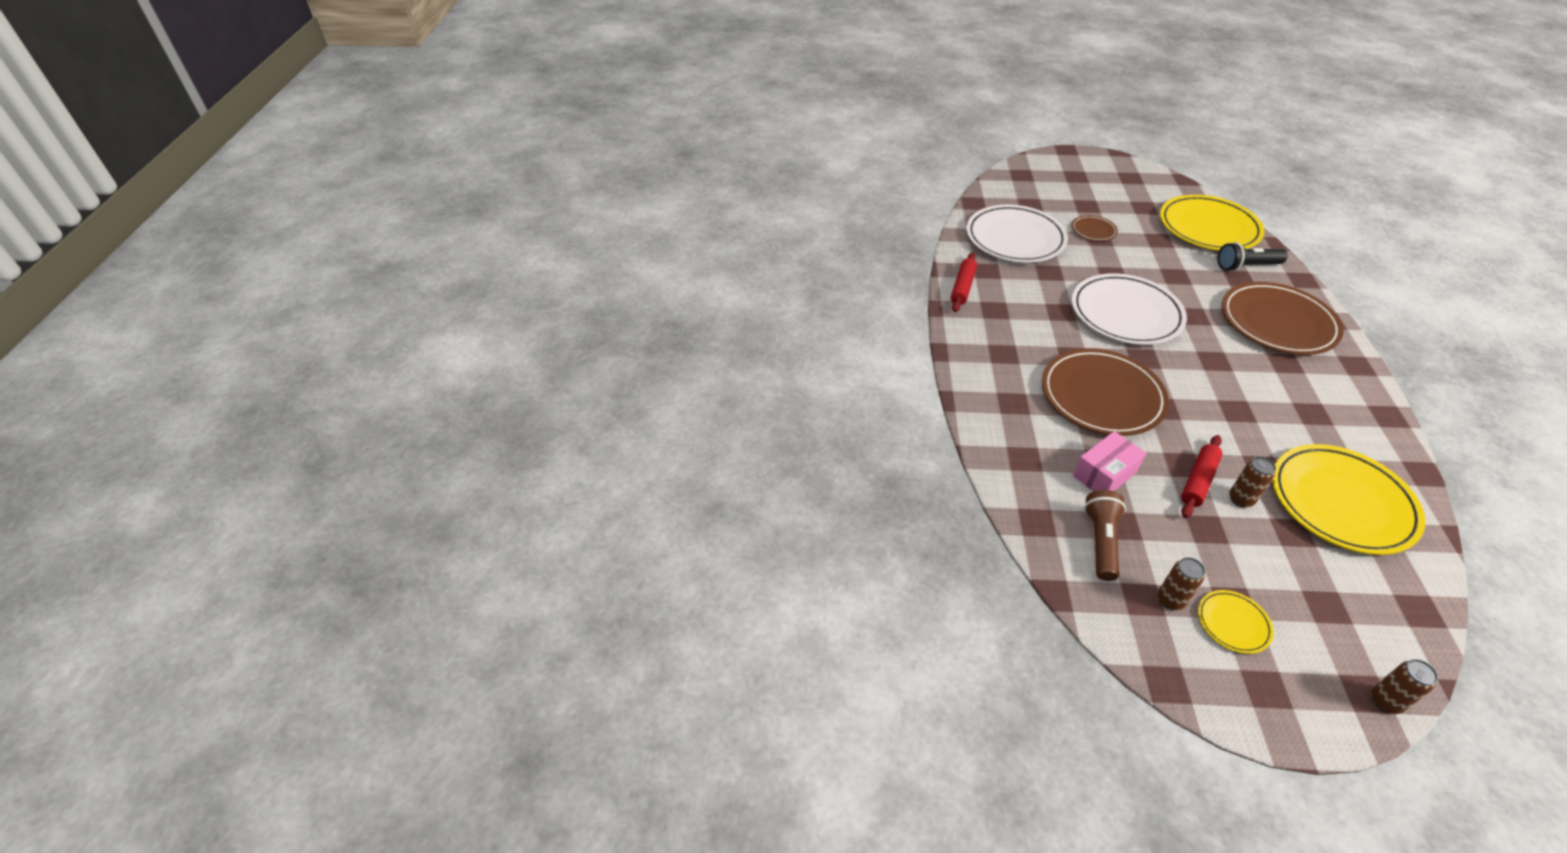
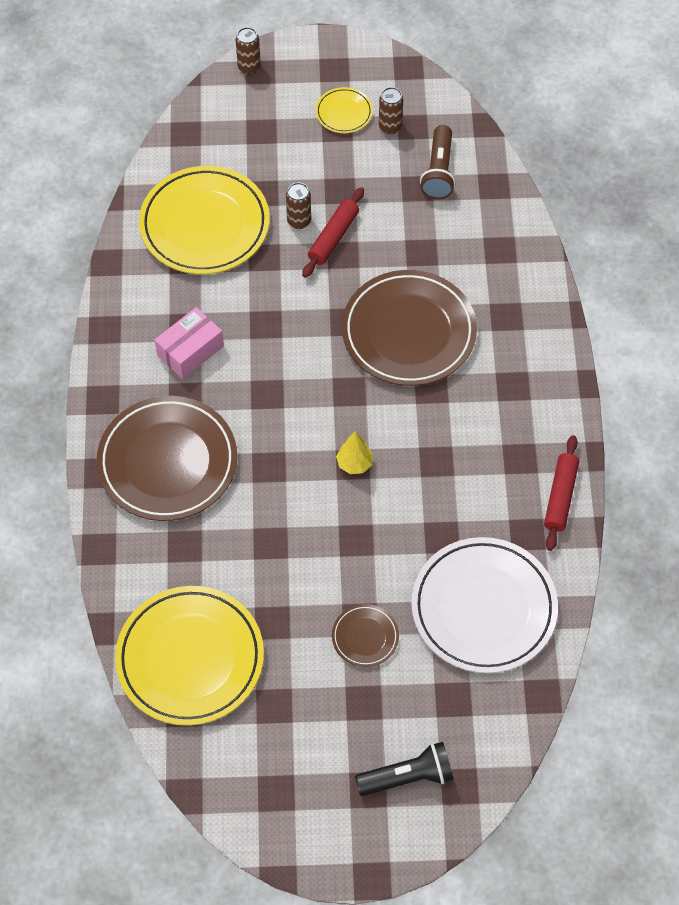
camera: 175 degrees right, 15 degrees up
white plate [1071,273,1187,345] -> yellow tree [336,431,373,474]
pink box [1073,431,1147,491] -> pink box moved to [155,307,224,379]
black flashlight [1218,242,1288,272] -> black flashlight moved to [355,742,453,796]

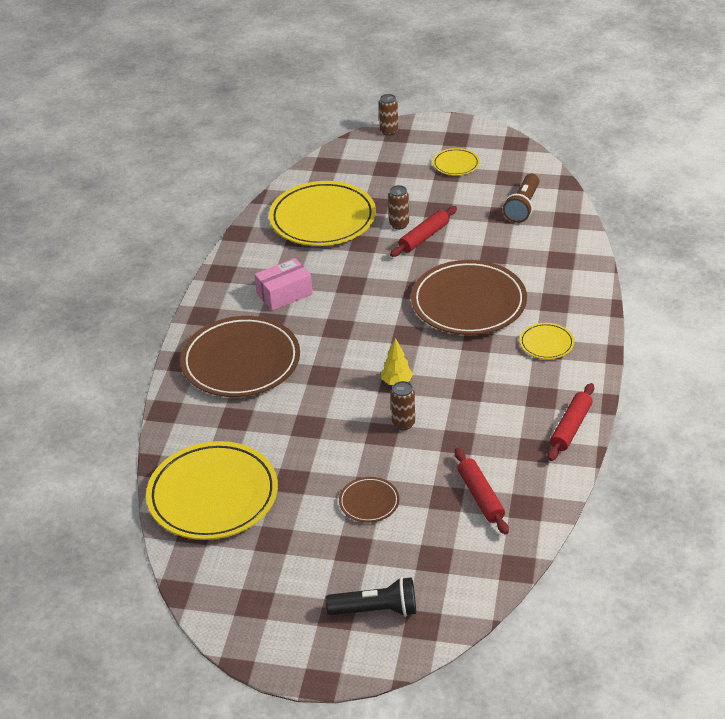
camera: 15 degrees right, 20 degrees down
brown can [379,87,403,134] -> brown can moved to [391,381,415,430]
white plate [411,537,558,673] -> red rolling pin [455,448,509,535]
none -> yellow plate [520,323,574,359]

